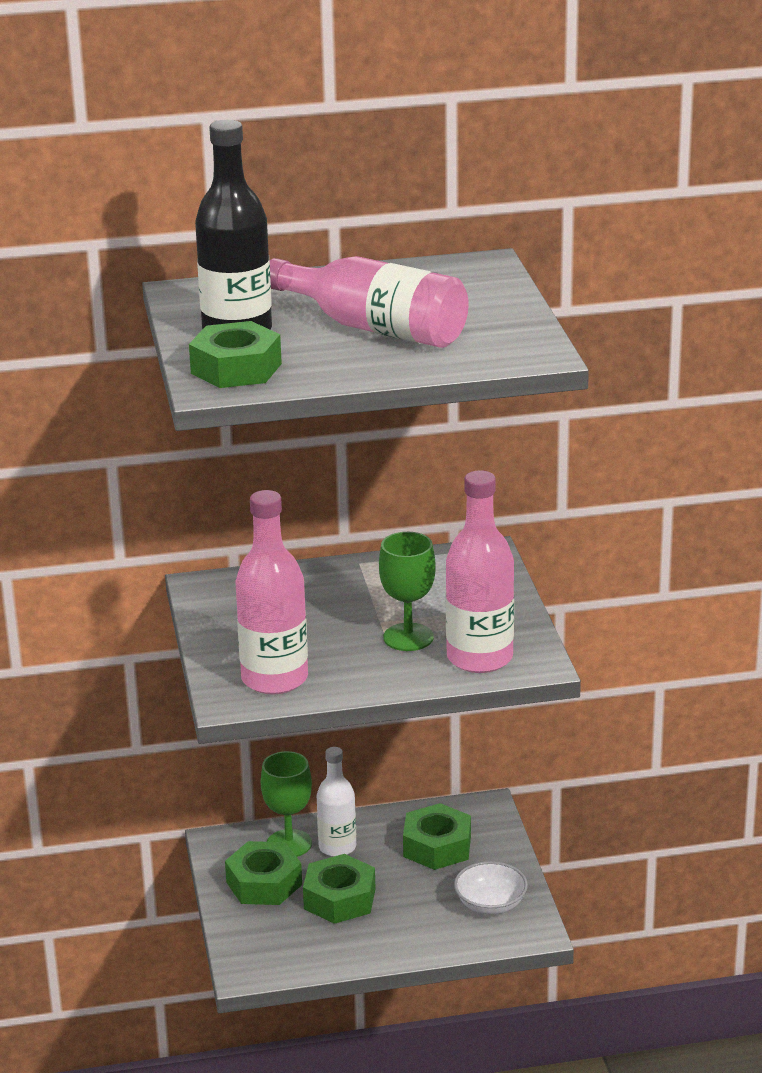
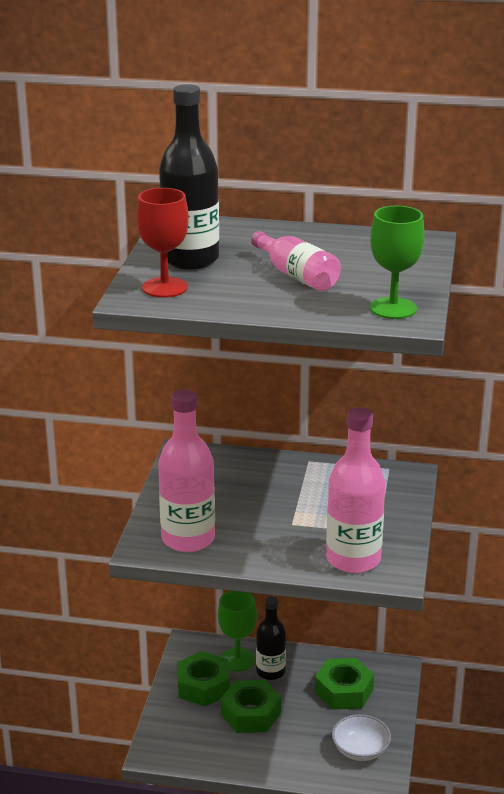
camera: 20 degrees right, 0 degrees up
green nut [189,321,282,388] -> red goblet [136,188,189,298]
pink bottle [270,256,469,348] -> pink bottle [251,231,341,291], size x0.64
white bottle [317,747,356,857] -> black bottle [256,596,286,680]
green goblet [379,532,436,651] -> green goblet moved to [370,206,424,319]

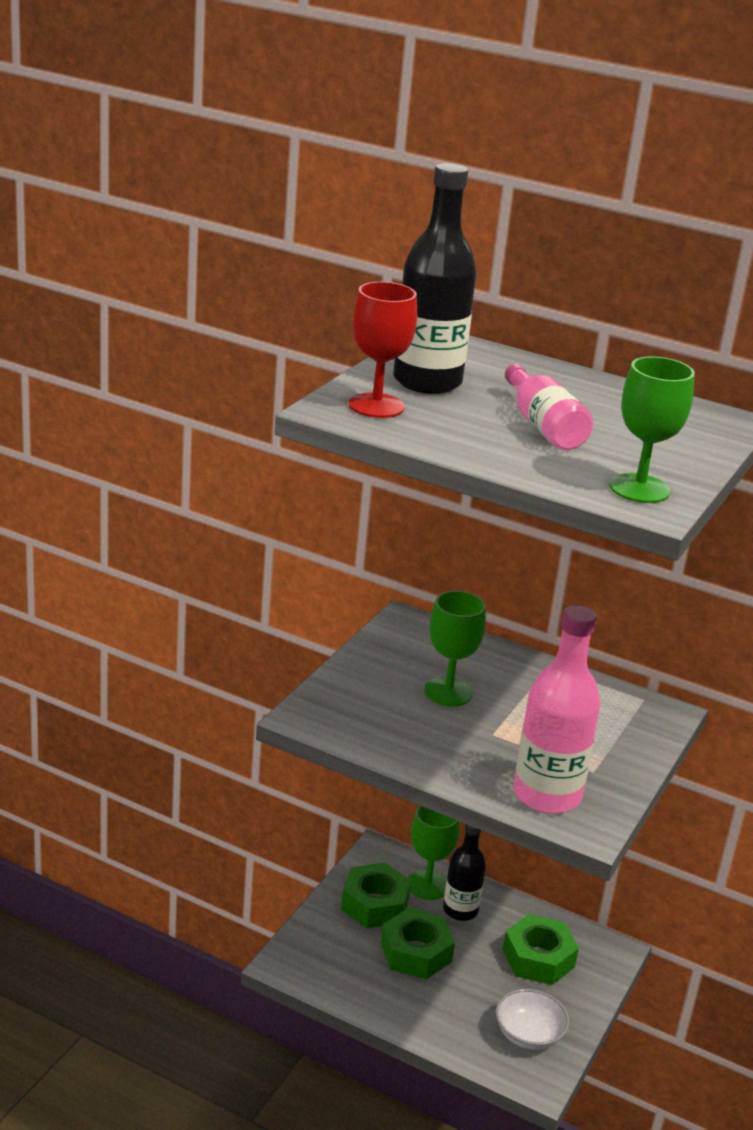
camera: 15 degrees right, 0 degrees up
pink bottle [158,389,215,552] -> none
none -> green goblet [424,591,486,707]

